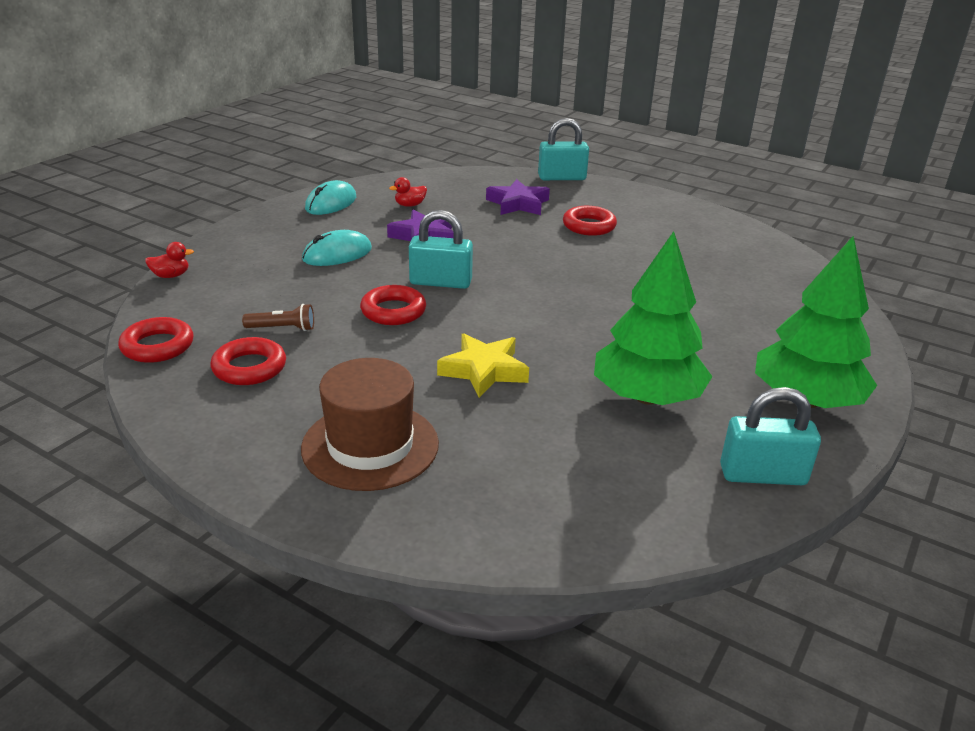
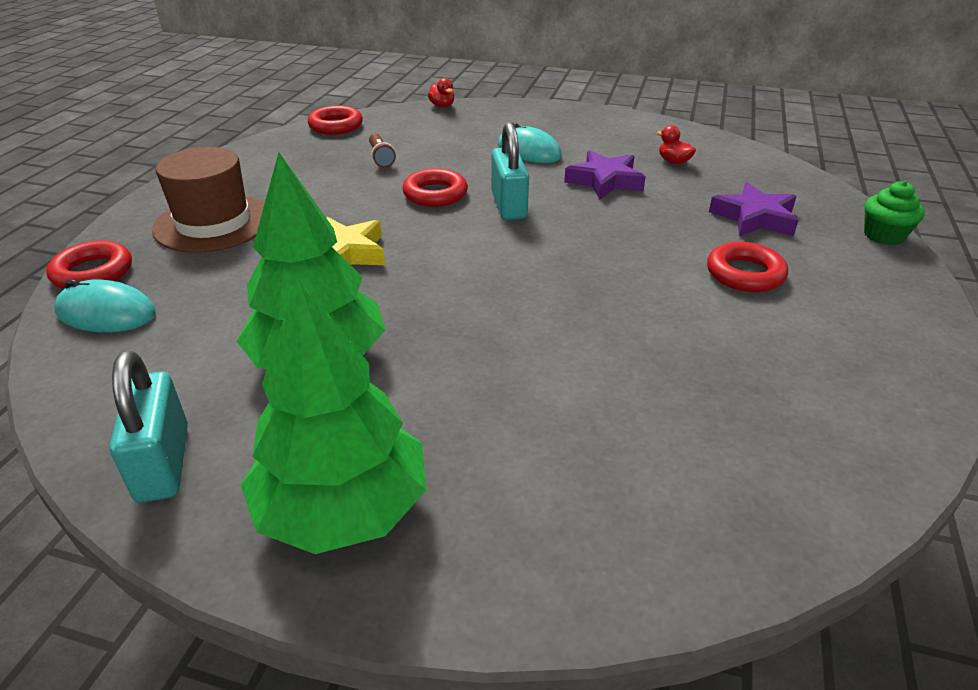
camera: 75 degrees right, 5 degrees up
red ring [211,337,286,385] -> red ring moved to [46,241,132,289]
turquoise mouse [305,180,356,215] -> turquoise mouse moved to [54,279,156,332]
turquoise padlock [538,118,589,180] -> green cupcake [864,181,925,245]

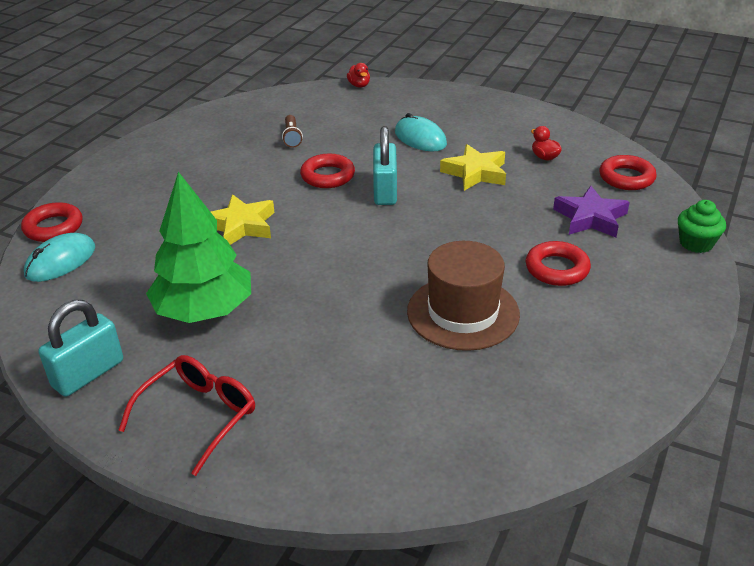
camera: 10 degrees right, 0 degrees up
turquoise mouse [54,279,156,332] -> turquoise mouse turned 75 degrees counterclockwise [24,233,95,282]
turquoise padlock [110,351,188,503] -> turquoise padlock turned 45 degrees clockwise [38,300,123,397]
brown hat [152,147,265,253] -> brown hat moved to [407,241,520,351]
green tree [241,277,426,554] -> red glasses [118,355,255,476]
red ring [308,106,363,135] -> red ring moved to [599,155,657,190]
purple star [564,150,646,199] -> yellow star [440,144,506,191]

